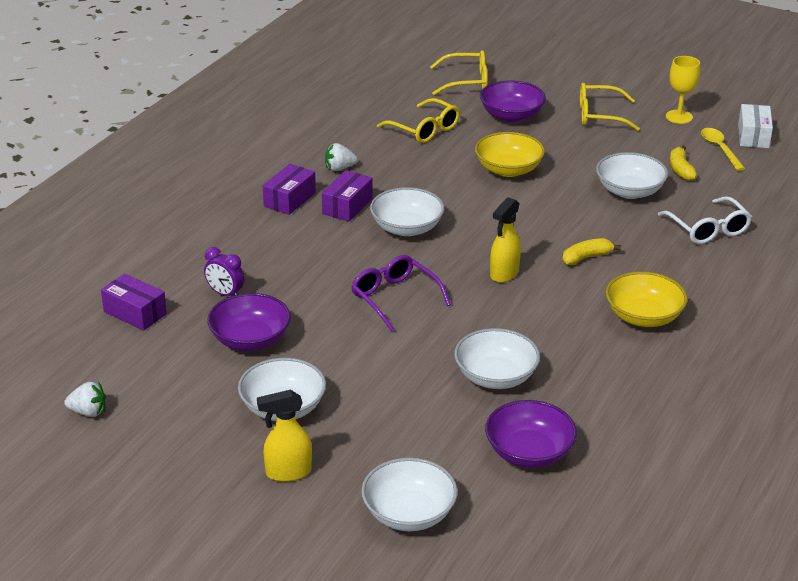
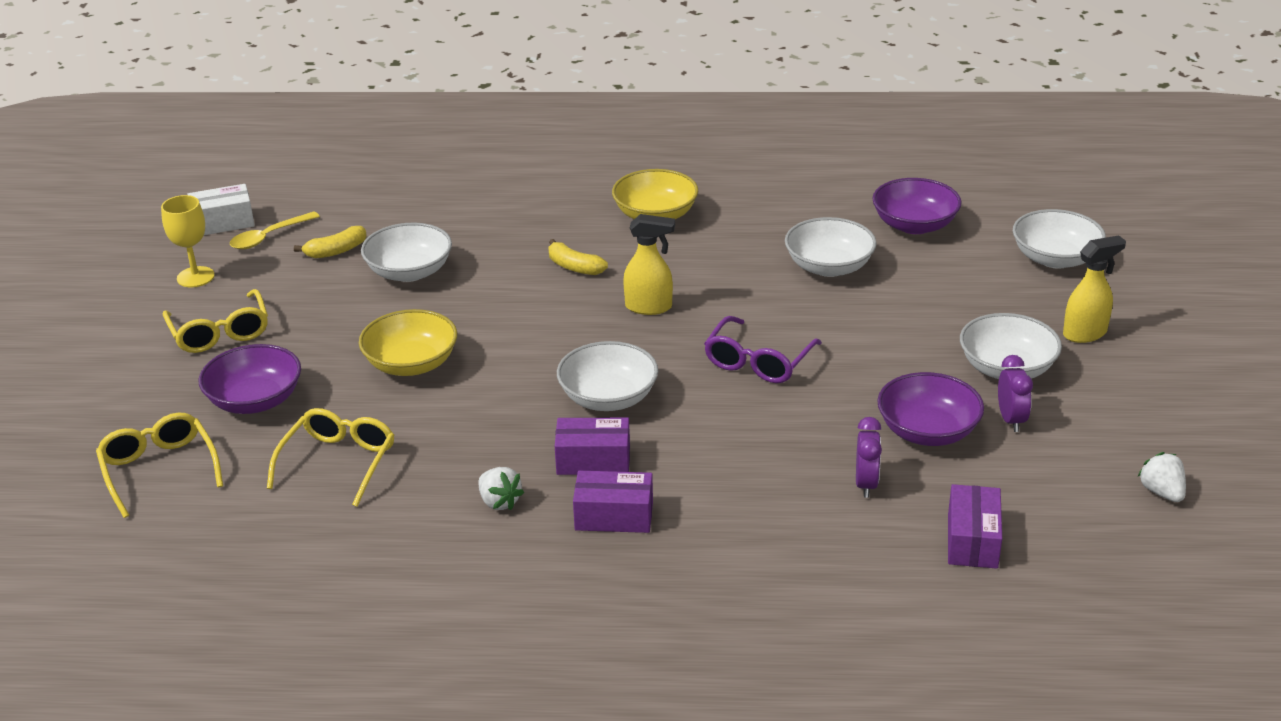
camera: 115 degrees left, 0 degrees up
yellow spray bottle [257,390,312,482] -> yellow spray bottle turned 75 degrees counterclockwise [1063,235,1126,343]
white glasses [658,196,752,244] -> none
none -> purple clock [998,355,1033,432]

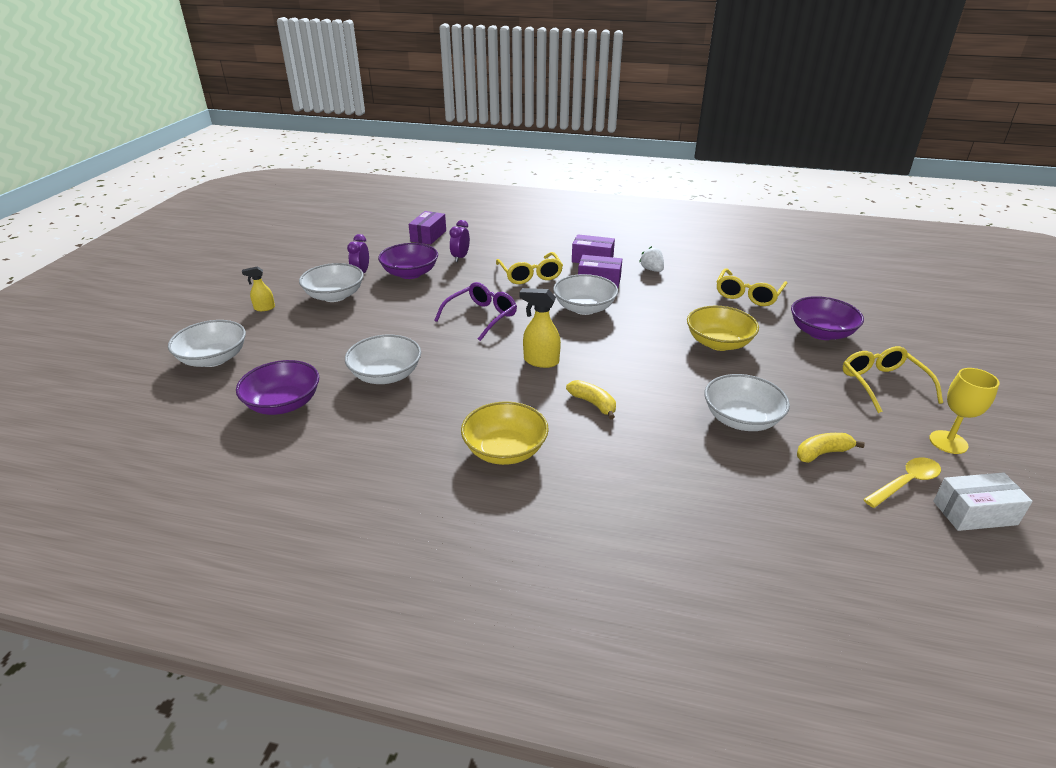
camera: 170 degrees left, 0 degrees up
yellow glasses [96,413,223,518] -> yellow glasses moved to [496,252,563,284]
yellow spray bottle [1063,235,1126,343] -> yellow spray bottle [242,266,275,311], size x0.63
white strawberry [1137,452,1186,502] -> none

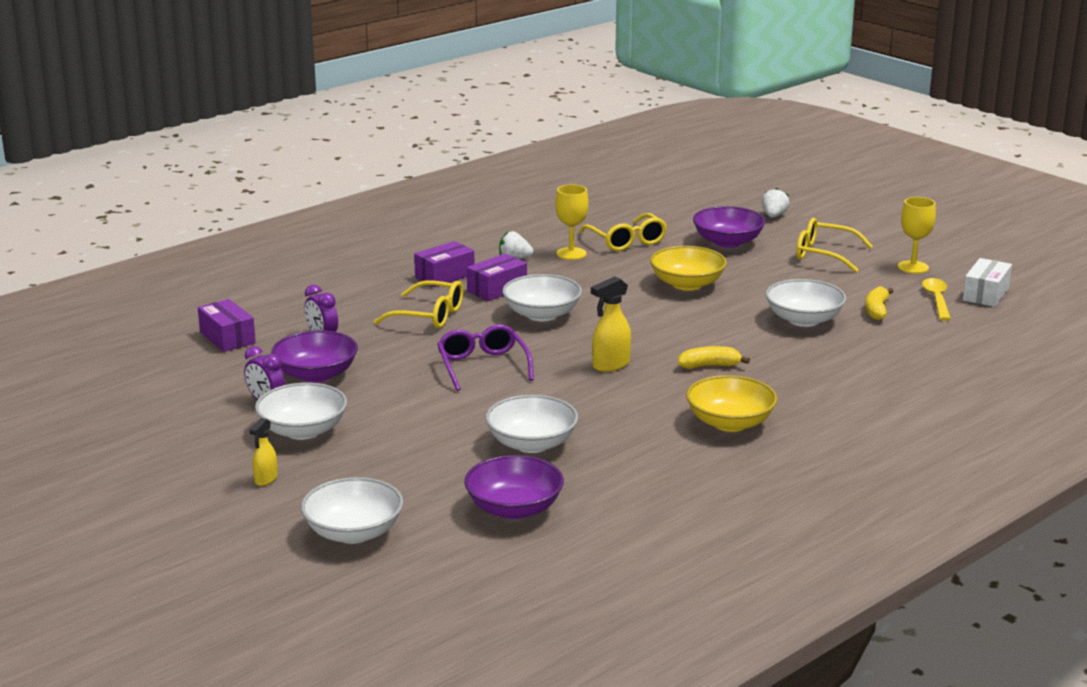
camera: 55 degrees left, 10 degrees down
none -> yellow goblet [555,184,588,260]
none -> white strawberry [762,188,789,217]

